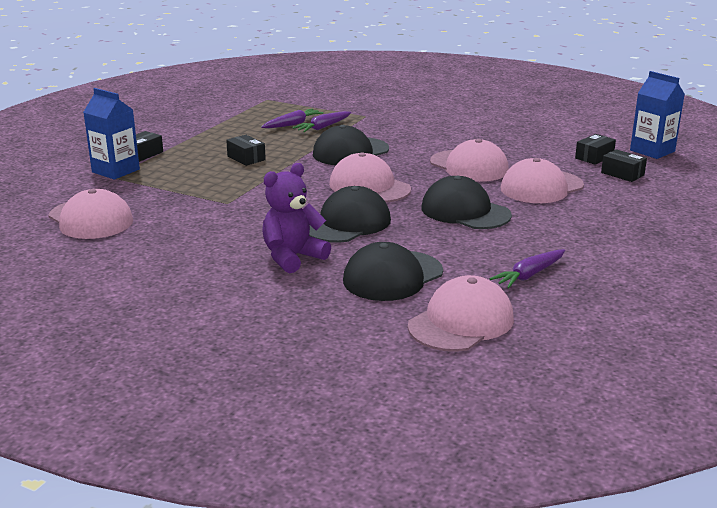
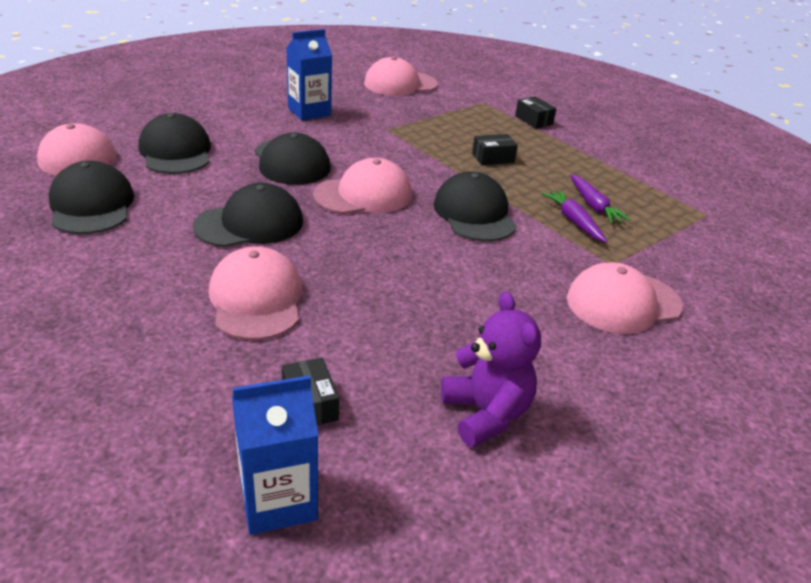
camera: 110 degrees right, 10 degrees up
blue carton [83,88,140,180] -> blue carton moved to [287,29,332,121]
purple teddy bear [262,163,331,273] -> purple teddy bear moved to [441,291,541,447]
pink cap [430,139,509,182] -> pink cap moved to [567,262,683,334]
purple carrot [490,249,565,288] -> black cap [49,161,134,234]
black box [601,149,647,182] -> none

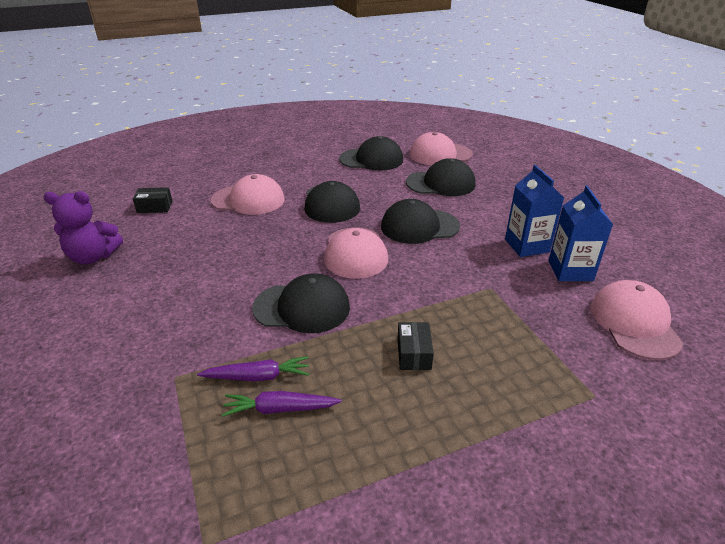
camera: 110 degrees right, 0 degrees up
blue carton [232,375,318,535] -> blue carton moved to [549,186,613,281]
black box [515,96,557,129] -> none
pink cap [567,262,683,334] -> none

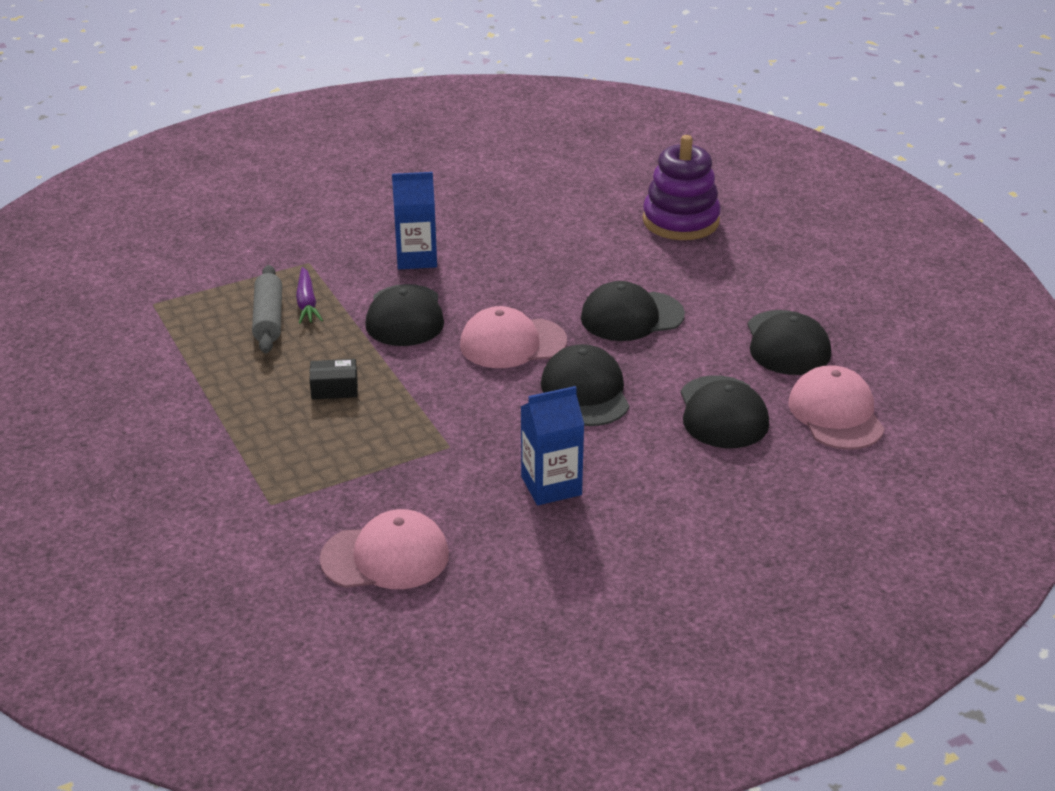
camera: 85 degrees right, 0 degrees up
purple teddy bear [44,191,123,265] -> none
black box [133,187,173,213] -> none
pink cap [211,174,285,215] -> none
purple carrot [222,391,342,417] -> grey rolling pin [252,265,282,353]
blue carton [549,186,613,281] -> blue carton moved to [392,172,437,269]
none -> purple stacking toy [643,135,721,240]

